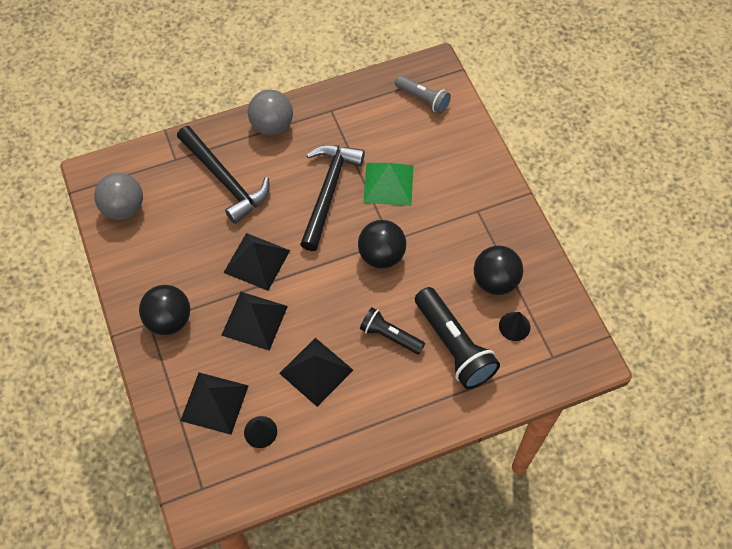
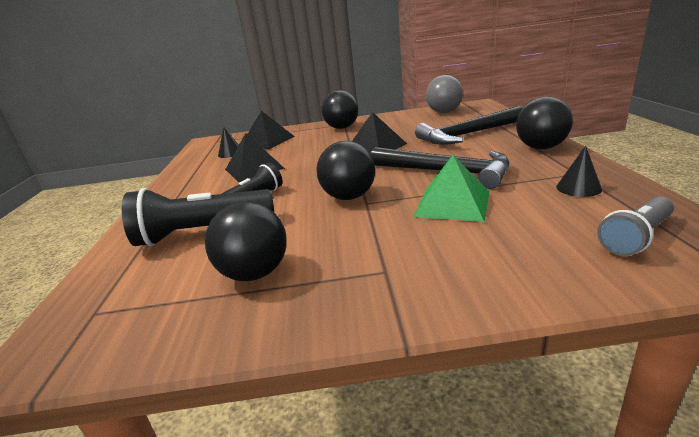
camera: 110 degrees right, 35 degrees down
black pyramid [221,292,288,351] -> none
grey ball [248,90,293,135] -> black ball [516,97,573,149]
black cone [499,312,530,341] -> black cone moved to [556,146,602,197]

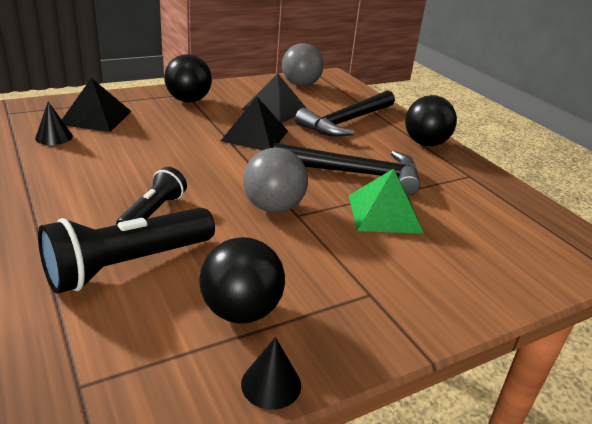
camera: 30 degrees left, 5 degrees up
black pyramid [225,133,285,182] -> black pyramid moved to [242,74,307,123]
black ball [316,141,375,200] -> grey ball [243,148,308,213]
black cone [556,146,602,197] -> black cone moved to [241,337,301,410]
grey flashlight [597,197,674,256] -> none

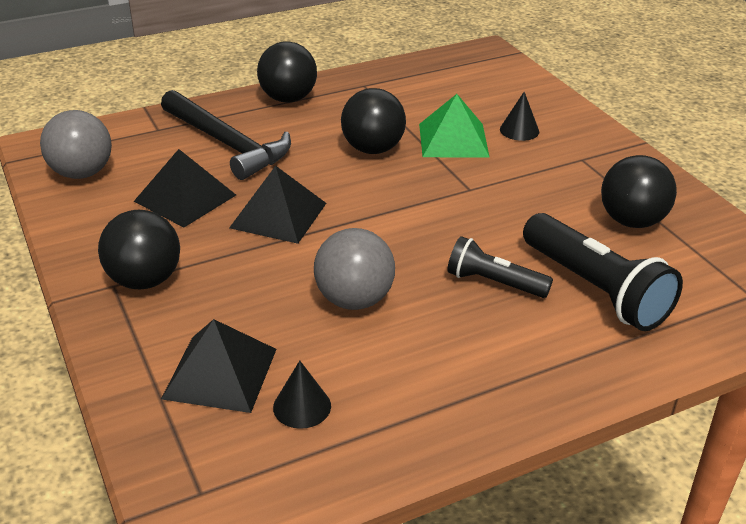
camera: 85 degrees left, 5 degrees up
black cone [241,337,301,410] -> black cone moved to [500,92,539,141]
grey ball [243,148,308,213] -> grey ball moved to [314,228,395,310]
black hammer [273,143,420,195] -> black ball [341,88,406,154]

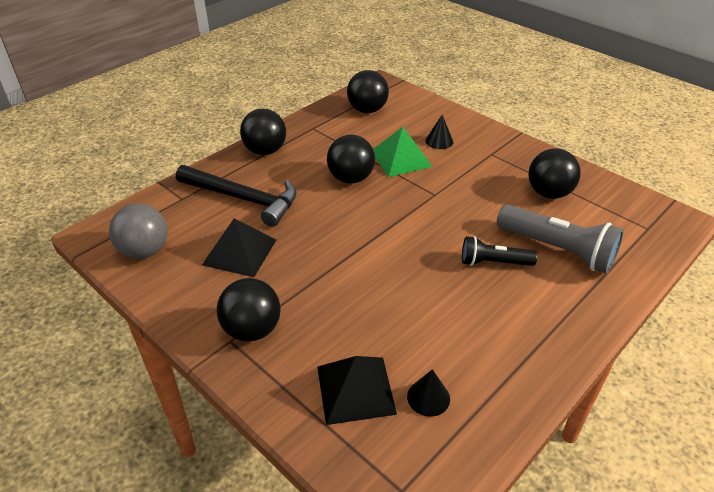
camera: 20 degrees left, 5 degrees up
black pyramid [229,166,326,244] -> none
grey ball [314,228,395,310] -> none
black flashlight [523,213,683,331] -> grey flashlight [497,205,624,274]
none -> black ball [347,70,389,113]

